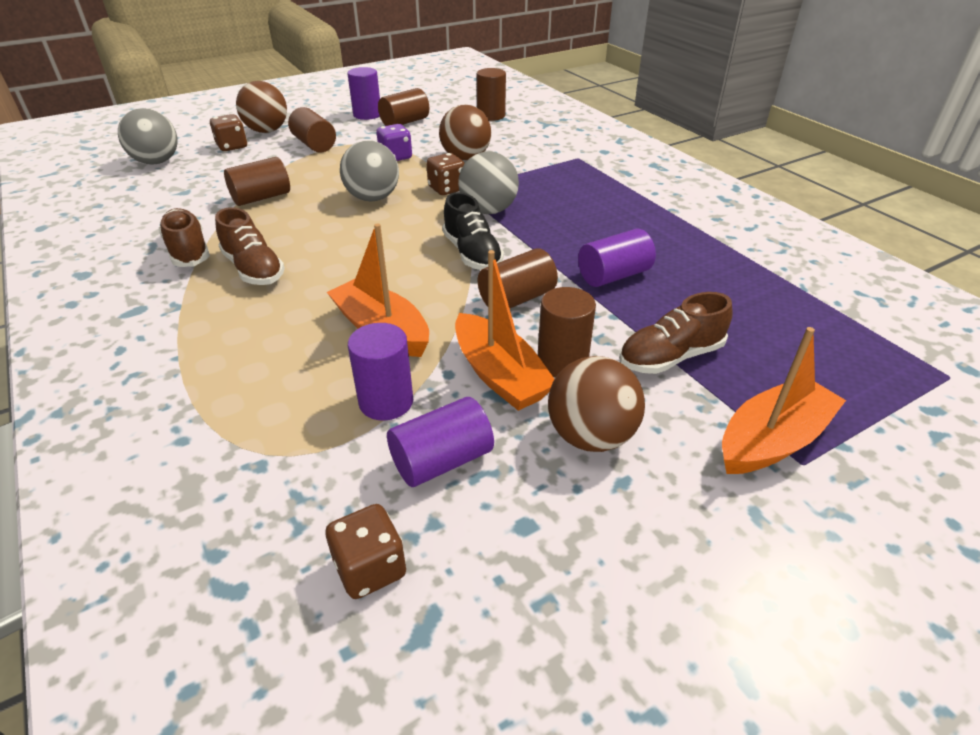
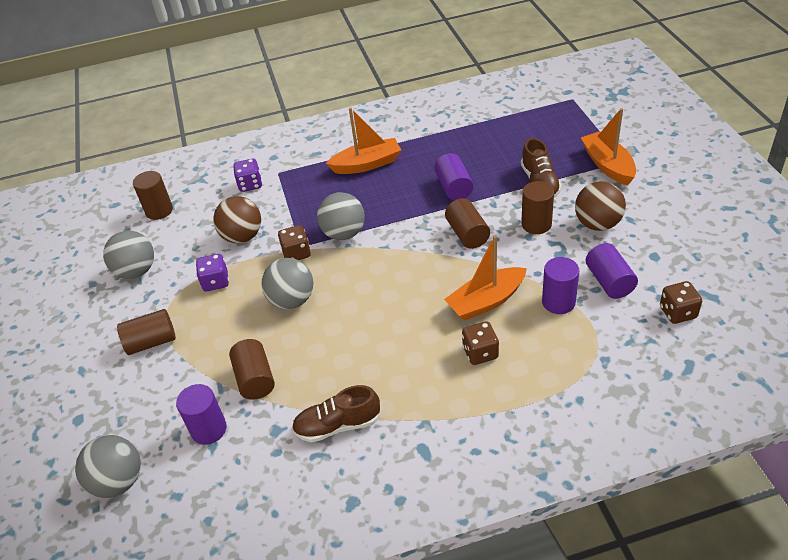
camera: 70 degrees left, 5 degrees up
brown dice [210,114,247,151] -> brown dice moved to [462,321,499,365]
brown shoe [215,207,285,285] -> none
brown ball [236,81,287,133] -> none
purple cylinder [347,67,380,120] -> purple cylinder moved to [176,384,227,445]
brown cylinder [378,88,429,126] -> grey ball [103,231,154,279]
black shoe [442,192,504,270] -> none
orange boat [455,250,554,411] -> orange boat moved to [326,107,401,174]
none -> purple dice [233,159,262,192]

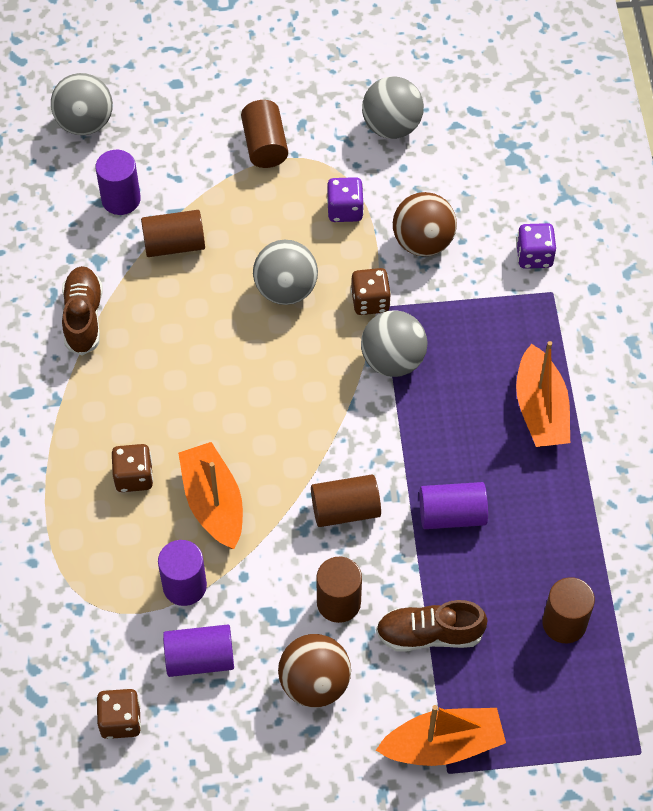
camera: 95 degrees right, 15 degrees up
brown cylinder [133,171,173,220] -> brown cylinder moved to [542,577,595,643]

